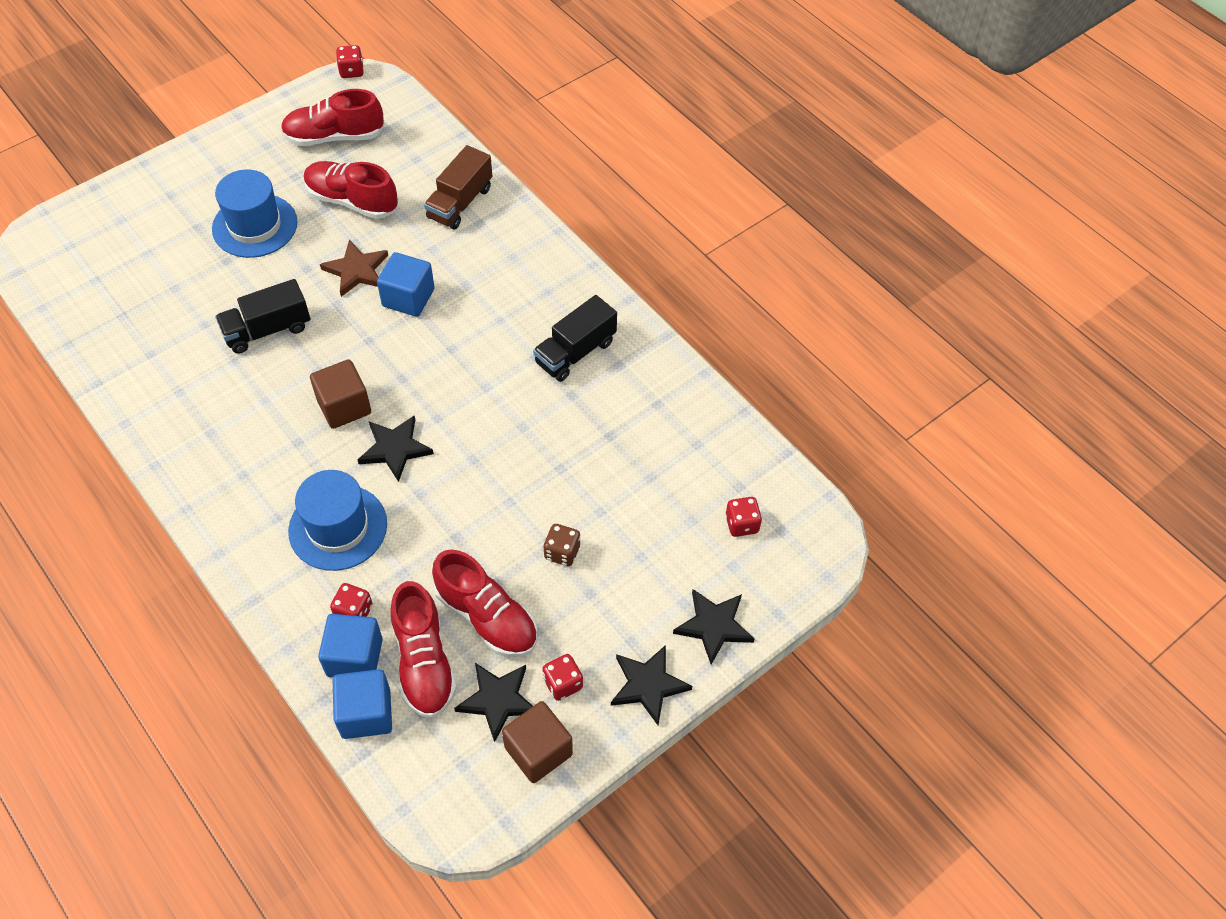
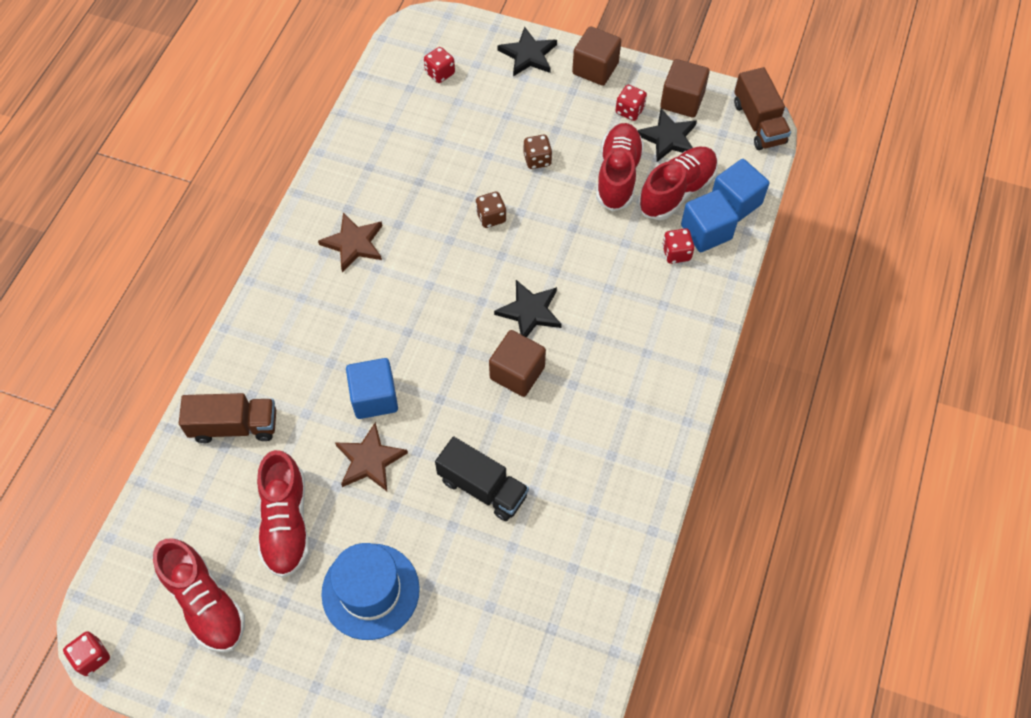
camera: 120 degrees left, 5 degrees up
blue hat [288,470,387,571] -> none
black truck [533,295,617,382] -> brown star [318,213,382,272]
black star [611,645,692,725] -> brown cube [572,26,621,86]
none -> brown dice [475,192,506,228]
none -> brown truck [734,67,791,150]

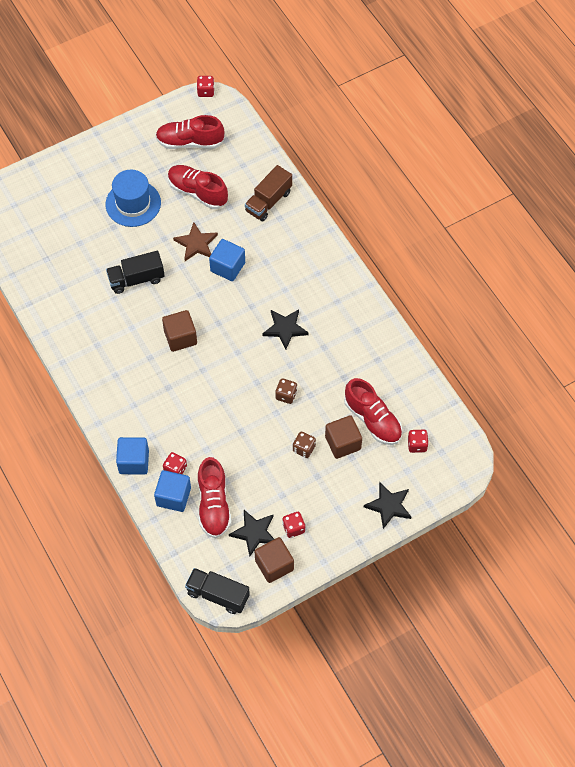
camera: 130 degrees right, 0 degrees up
brown star [318,213,382,272] -> none
black star [494,280,562,337] -> black star moved to [262,309,309,350]
brown cube [572,26,621,86] -> brown cube moved to [325,415,362,459]
red shoe [596,123,644,212] -> red shoe moved to [344,378,402,445]
blue cube [712,159,769,222] -> blue cube moved to [116,437,149,475]
brown truck [734,67,791,150] -> black truck [185,568,250,614]

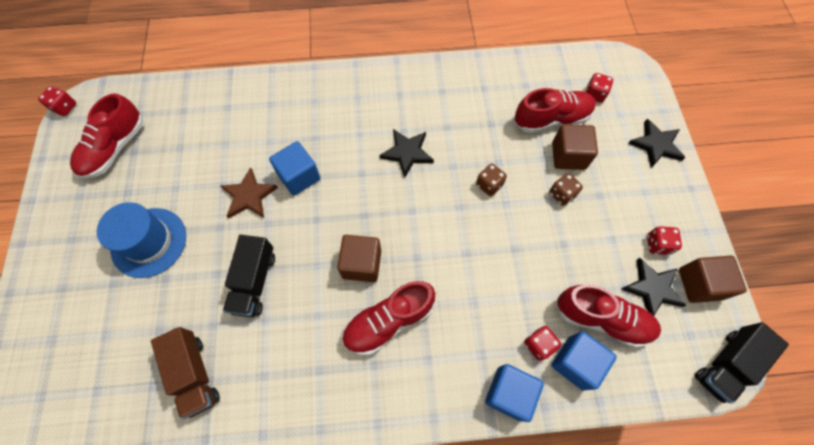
camera: 65 degrees left, 5 degrees up
red shoe [168,165,228,209] -> red shoe moved to [342,281,435,355]
brown truck [245,165,292,221] -> brown truck moved to [151,327,220,420]

